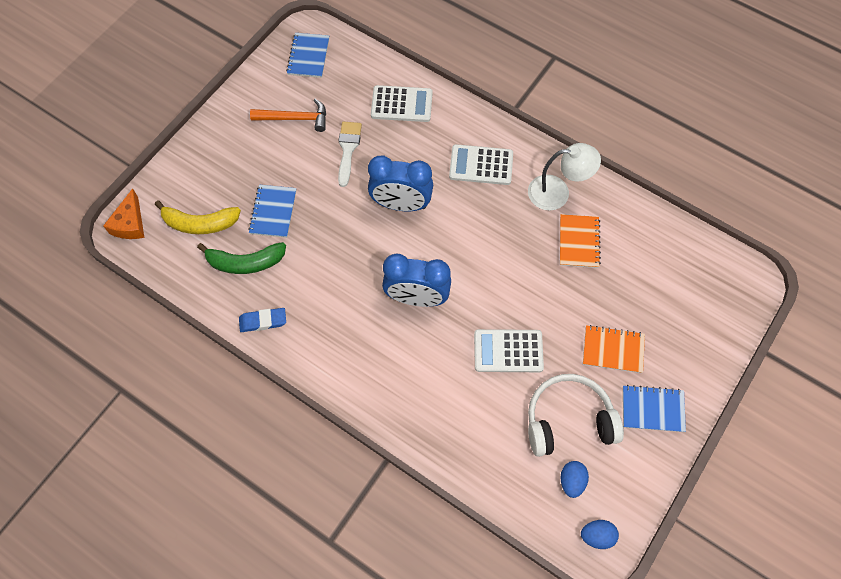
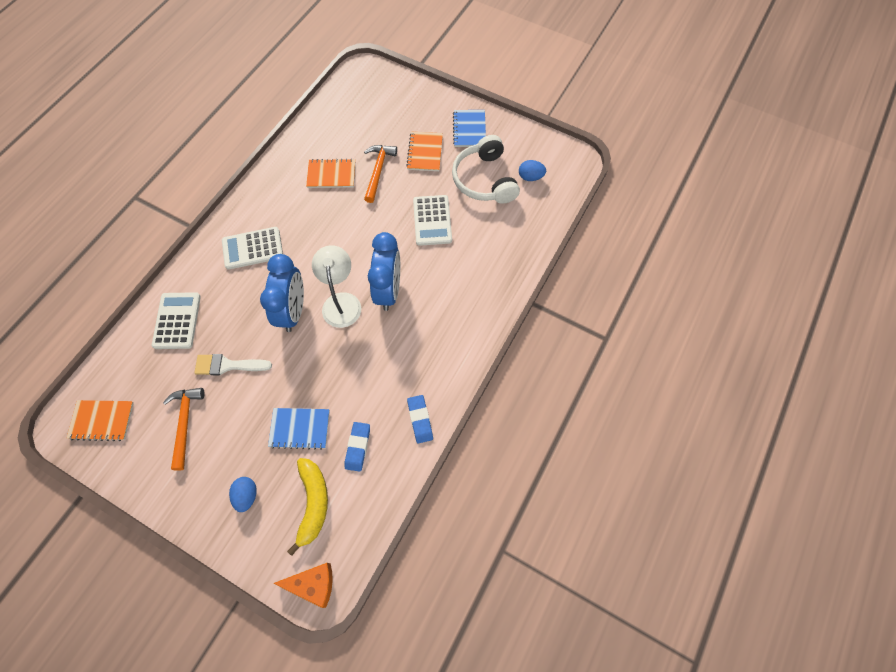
camera: 95 degrees left, 0 degrees up
green banana [197,242,286,274] -> blue eraser [345,422,370,472]
blue notebook [286,33,329,78] -> orange notebook [67,400,134,441]
white calculator [449,144,513,185] -> white calculator turned 75 degrees clockwise [222,227,283,270]
white lamp [528,143,601,211] -> white lamp moved to [312,245,361,328]
blue egg [581,520,619,549] -> blue egg moved to [229,477,257,512]
none -> orange hammer [364,145,397,203]

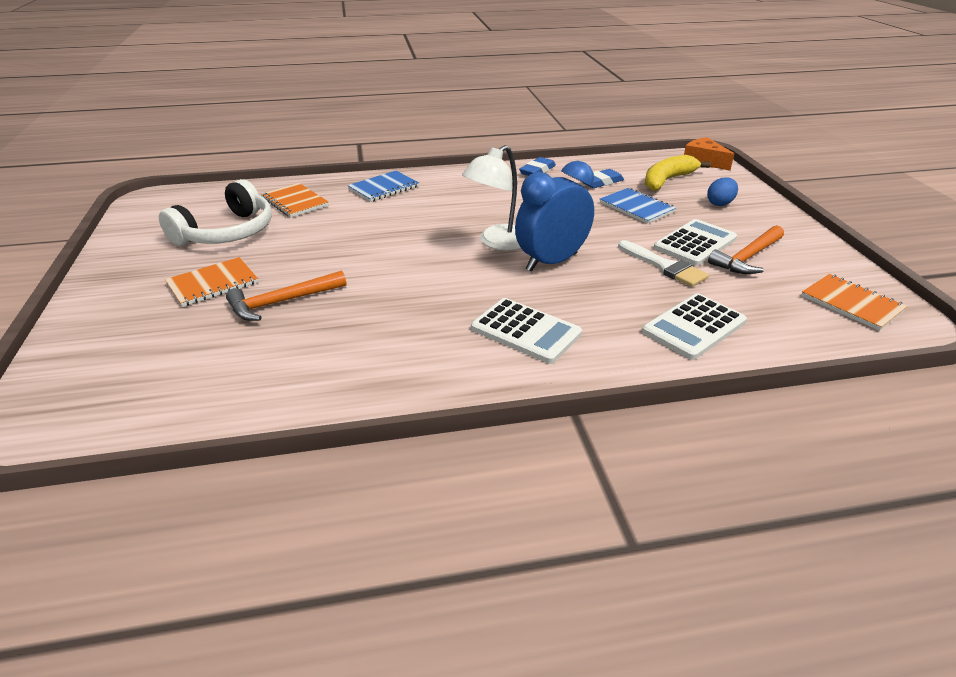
camera: 130 degrees left, 30 degrees down
orange notebook [306,159,355,188] -> orange notebook moved to [261,183,329,218]
blue clock [368,232,400,311] -> none
white calculator [413,195,452,246] -> white calculator moved to [654,219,737,266]
blue notebook [453,110,486,147] -> blue notebook moved to [348,171,419,202]
blue egg [519,160,546,181] -> none

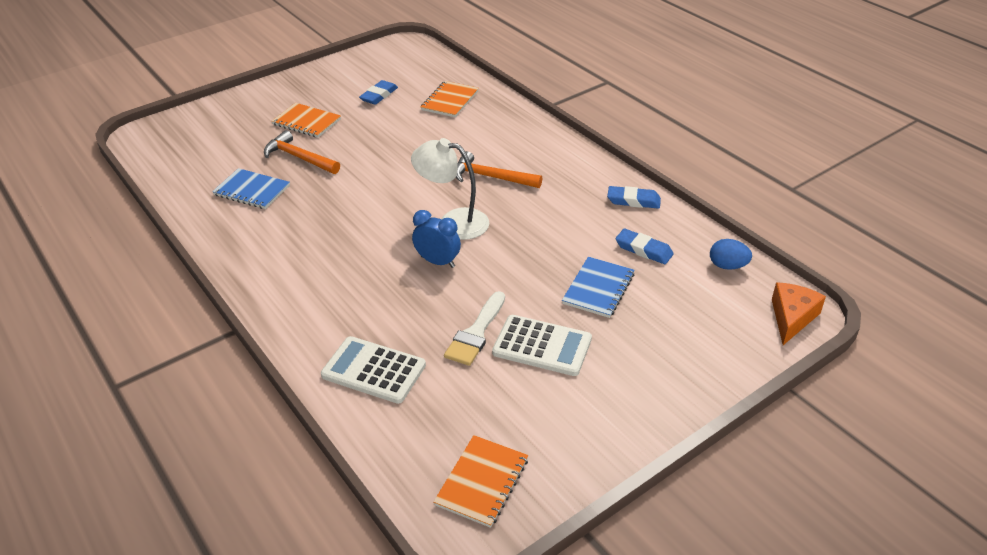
camera: 65 degrees right, 5 degrees up
white headphones [159,179,272,246] -> blue eraser [359,80,398,105]
blue notebook [348,171,419,202] -> blue notebook moved to [212,168,290,209]
white calculator [471,298,582,364] -> none
blue clock [515,161,594,272] -> blue clock [412,210,461,268], size x0.61
yellow banana [645,155,711,191] -> none
blue egg [707,177,738,206] -> blue egg moved to [710,239,752,270]
orange hammer [708,225,784,274] -> orange hammer moved to [456,151,542,188]

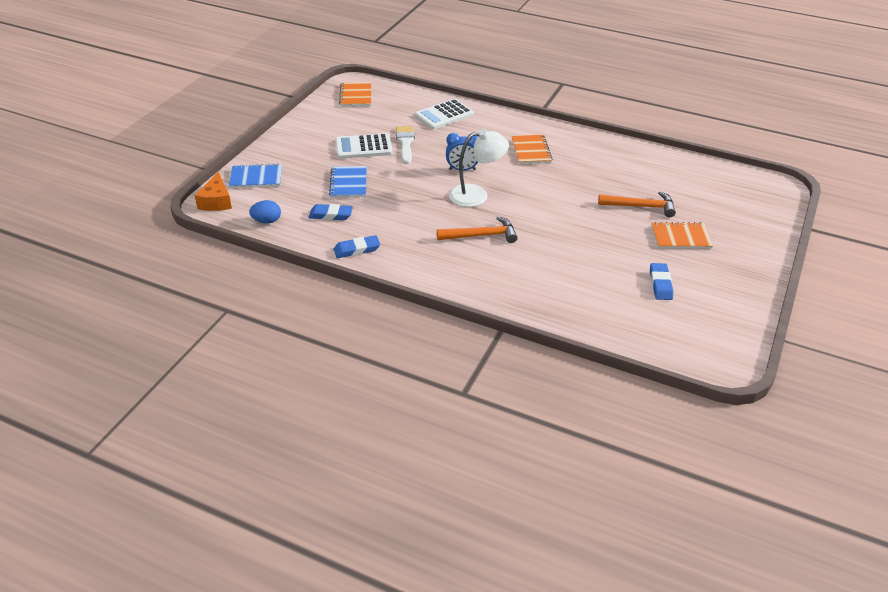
camera: 150 degrees right, 0 degrees up
blue notebook [212,168,290,209] -> blue notebook moved to [229,164,282,188]
white calculator [321,336,426,404] -> white calculator turned 150 degrees clockwise [415,99,474,129]
orange notebook [421,81,479,117] -> orange notebook moved to [512,135,552,164]

